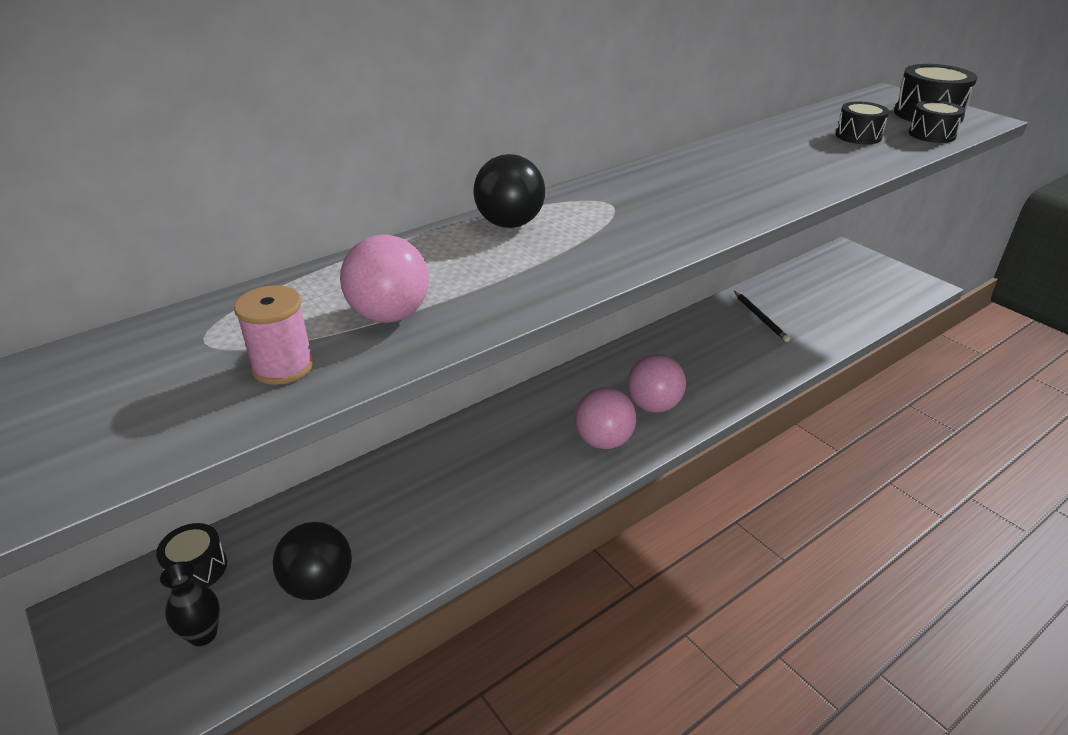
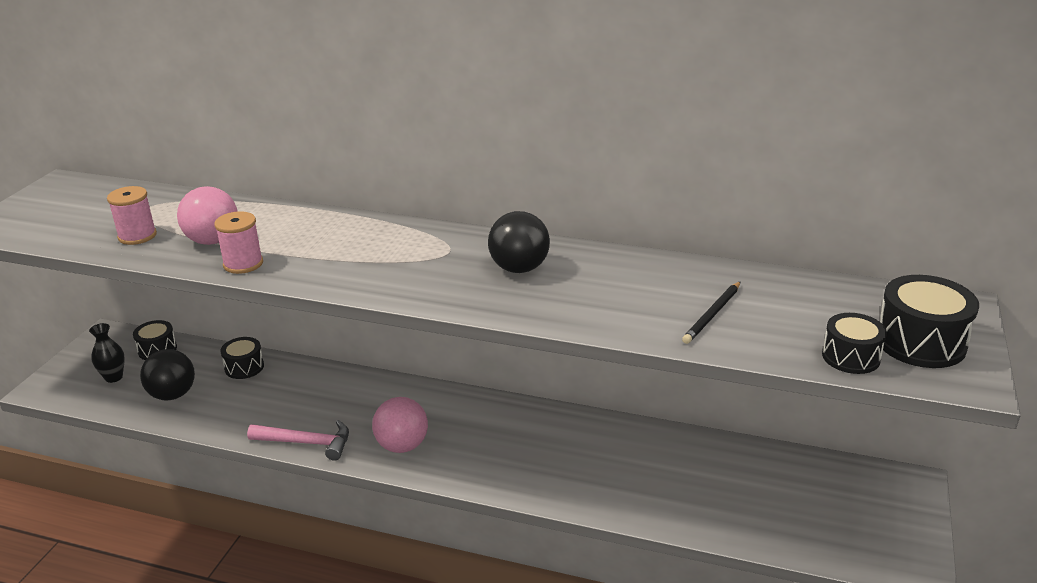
camera: 55 degrees right, 5 degrees down
black ball [473,154,545,228] -> black ball moved to [488,211,550,273]
pink ball [627,354,686,413] -> none
black pencil [734,291,790,342] -> black pencil moved to [682,281,741,344]
black drum [836,102,889,144] -> black drum moved to [220,337,264,379]
none -> pink spool [214,211,263,274]
none -> pink hammer [247,420,349,461]

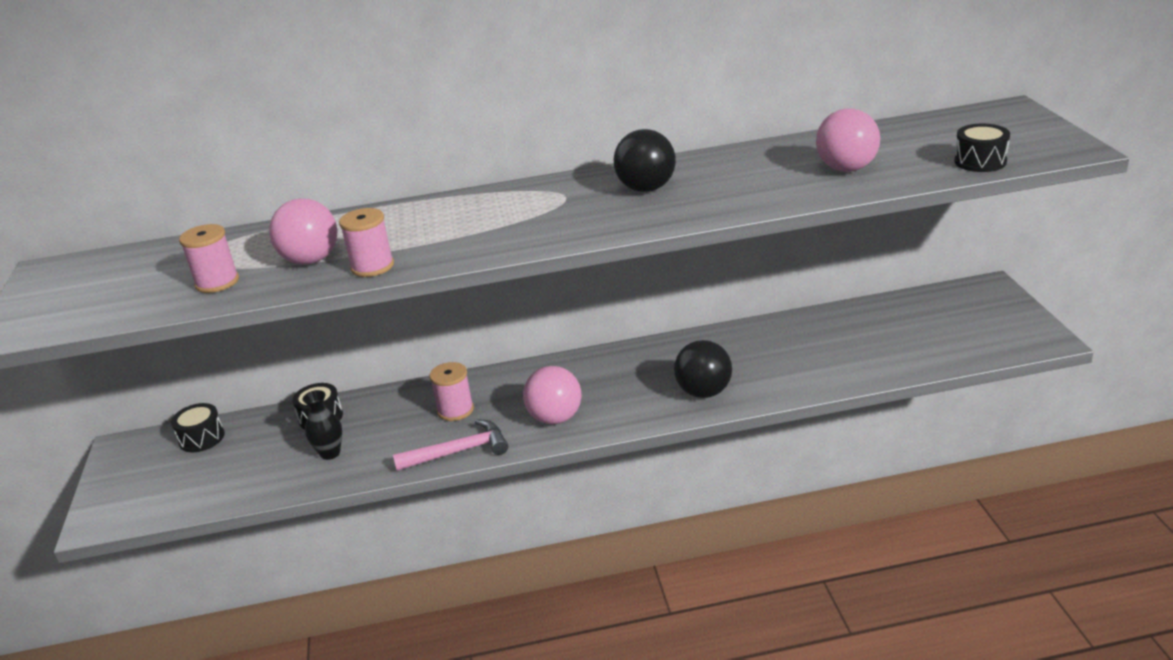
camera: 25 degrees left, 0 degrees up
black vase [89,323,125,383] -> black vase moved to [303,390,342,460]
black ball [140,349,195,401] -> black ball moved to [674,340,732,398]
black pencil [682,281,741,344] -> pink ball [816,108,880,172]
black drum [880,275,979,368] -> none
none -> pink spool [429,362,474,421]

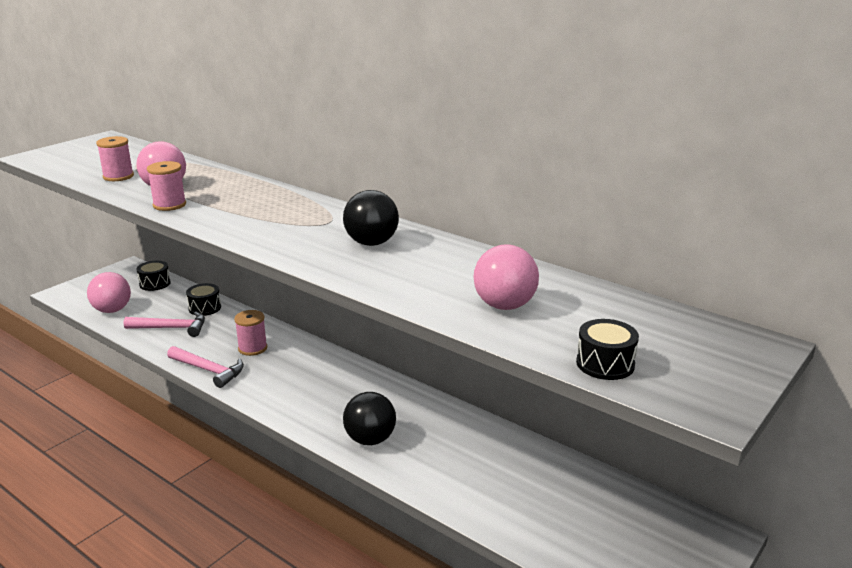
camera: 45 degrees right, 5 degrees down
black vase [303,390,342,460] -> pink hammer [124,312,205,337]
pink ball [523,366,581,424] -> pink ball moved to [87,272,131,313]

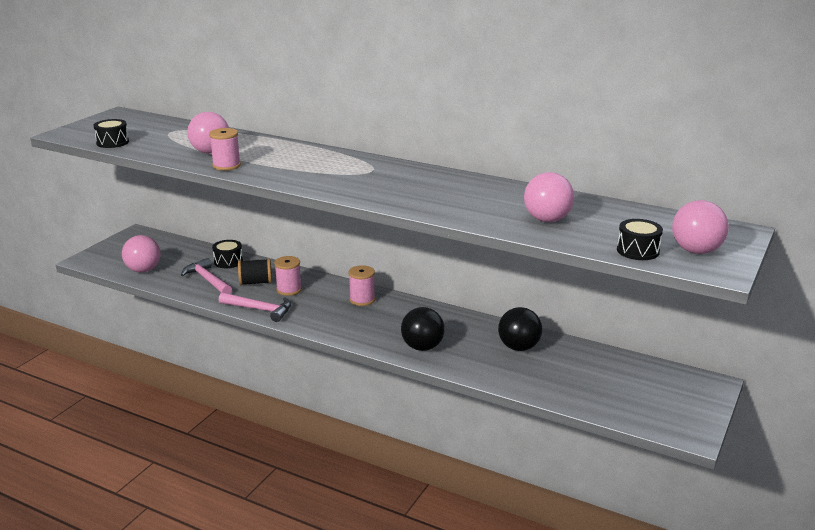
camera: 10 degrees left, 0 degrees up
pink spool [96,136,134,181] -> pink spool moved to [349,265,375,306]
pink hammer [124,312,205,337] -> pink hammer turned 120 degrees counterclockwise [181,258,232,294]
black drum [136,261,171,291] -> black drum moved to [93,119,129,148]
black ball [343,190,399,246] -> black ball moved to [498,307,542,351]
none -> black spool [238,259,272,285]
none -> pink ball [672,200,729,254]

